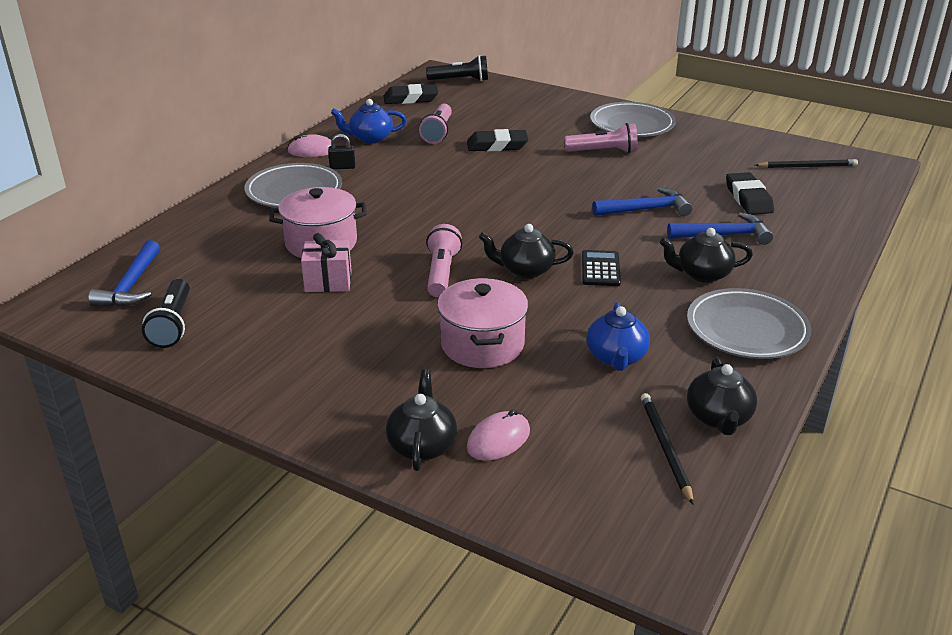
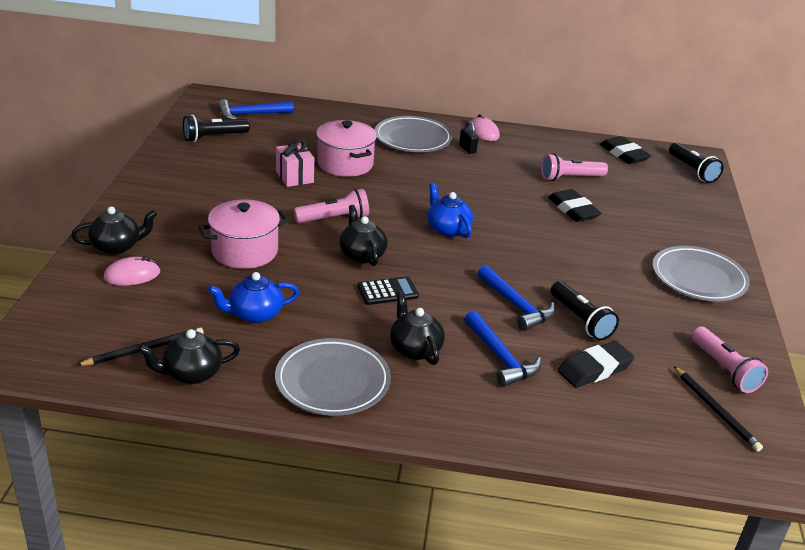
camera: 65 degrees right, 0 degrees up
blue teapot [331,99,407,143] -> blue teapot moved to [427,183,473,238]
pink mouse [467,409,530,461] -> pink mouse turned 45 degrees counterclockwise [104,257,160,286]
pink flashlight [564,123,638,153] -> pink flashlight moved to [691,326,768,393]
none -> black flashlight [551,281,619,341]

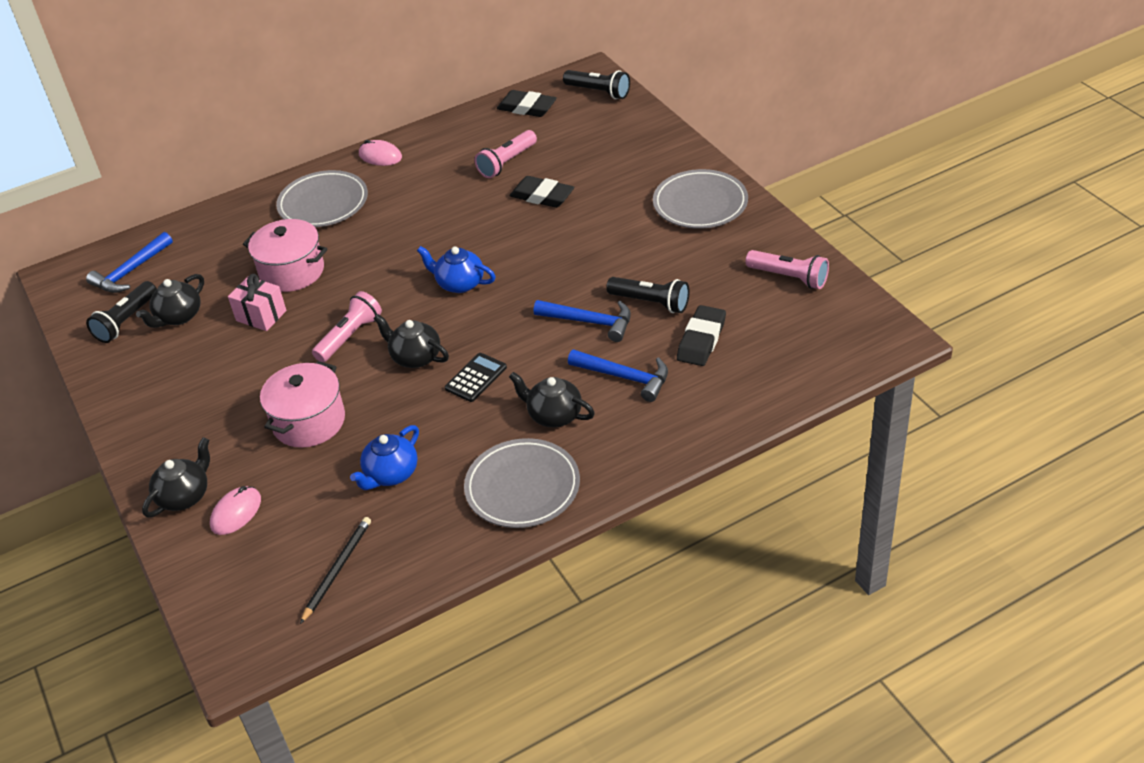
camera: 30 degrees left, 10 degrees up
black teapot [138,329,240,384] -> black teapot moved to [136,274,204,328]
black padlock [459,121,478,154] -> none
black pencil [674,366,763,452] -> none

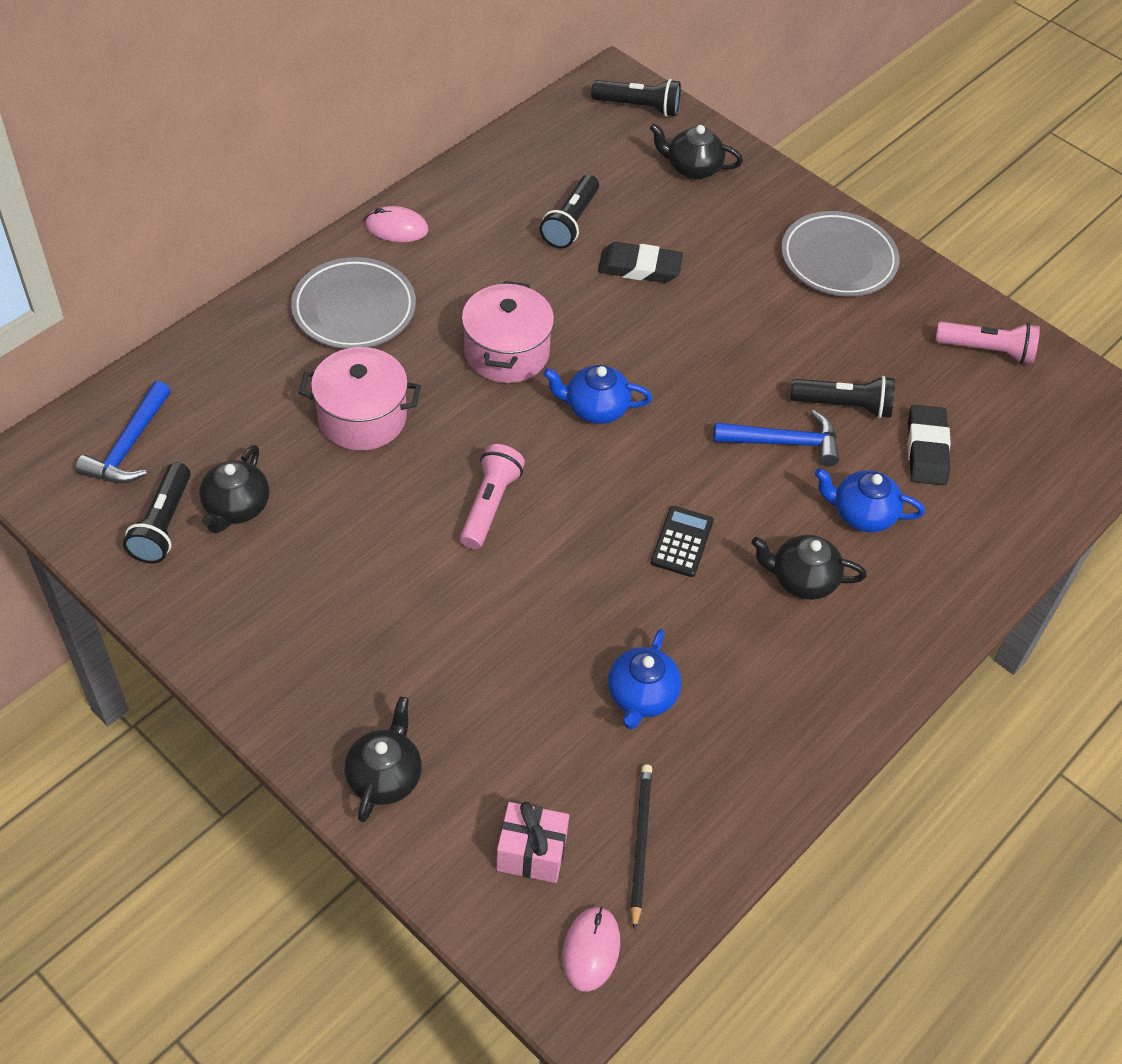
camera: 25 degrees left, 10 degrees up
pink mouse [210,486,261,535] -> pink mouse moved to [562,906,620,992]
pink gift [228,274,287,331] -> pink gift moved to [496,802,569,883]
pink pot [260,361,345,448] -> pink pot moved to [462,281,554,383]
black teapot [373,314,449,368] -> black teapot moved to [650,123,743,179]
grey plate [464,438,580,528] -> none
pink flashlight [475,130,537,178] -> black flashlight [540,175,599,249]
black eraser [497,90,557,117] -> none
blue hammer [568,350,668,402] -> blue teapot [815,468,925,532]

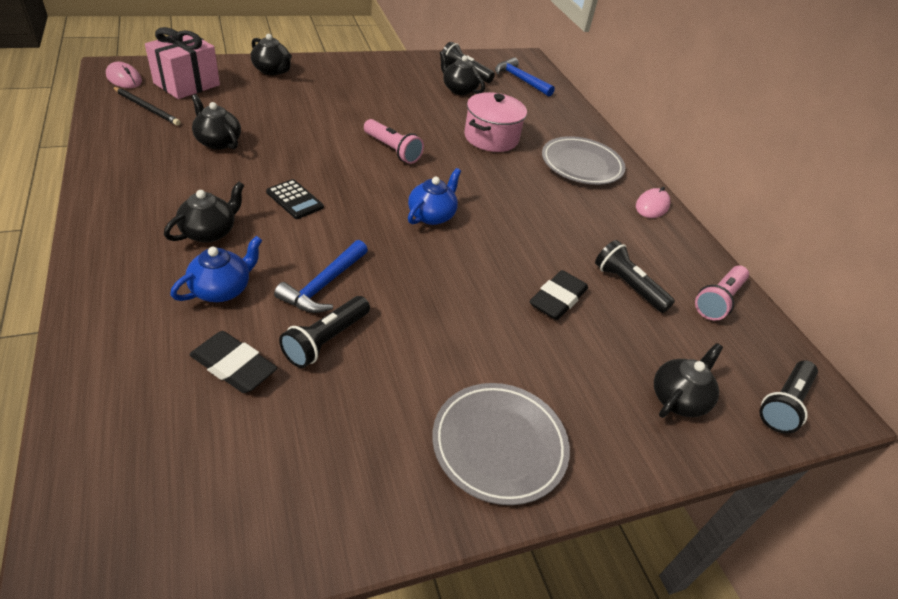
camera: 115 degrees right, 10 degrees down
pink pot [462,281,554,383] -> none
pink gift [496,802,569,883] -> pink gift [145,27,220,99], size x1.50
blue teapot [608,629,682,730] -> black teapot [191,94,241,150]
pink flashlight [935,322,1040,364] -> pink flashlight moved to [695,265,749,321]

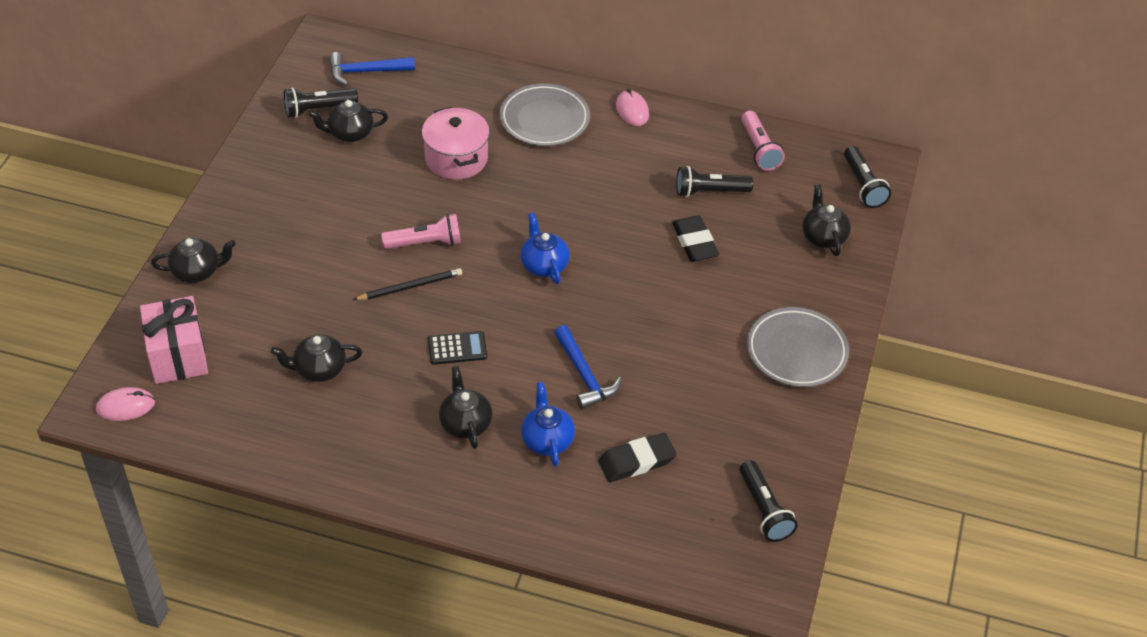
camera: 50 degrees left, 5 degrees up
black pencil [113,87,181,126] -> black pencil moved to [353,268,462,300]
black flashlight [279,296,370,368] -> black flashlight moved to [739,460,798,542]

